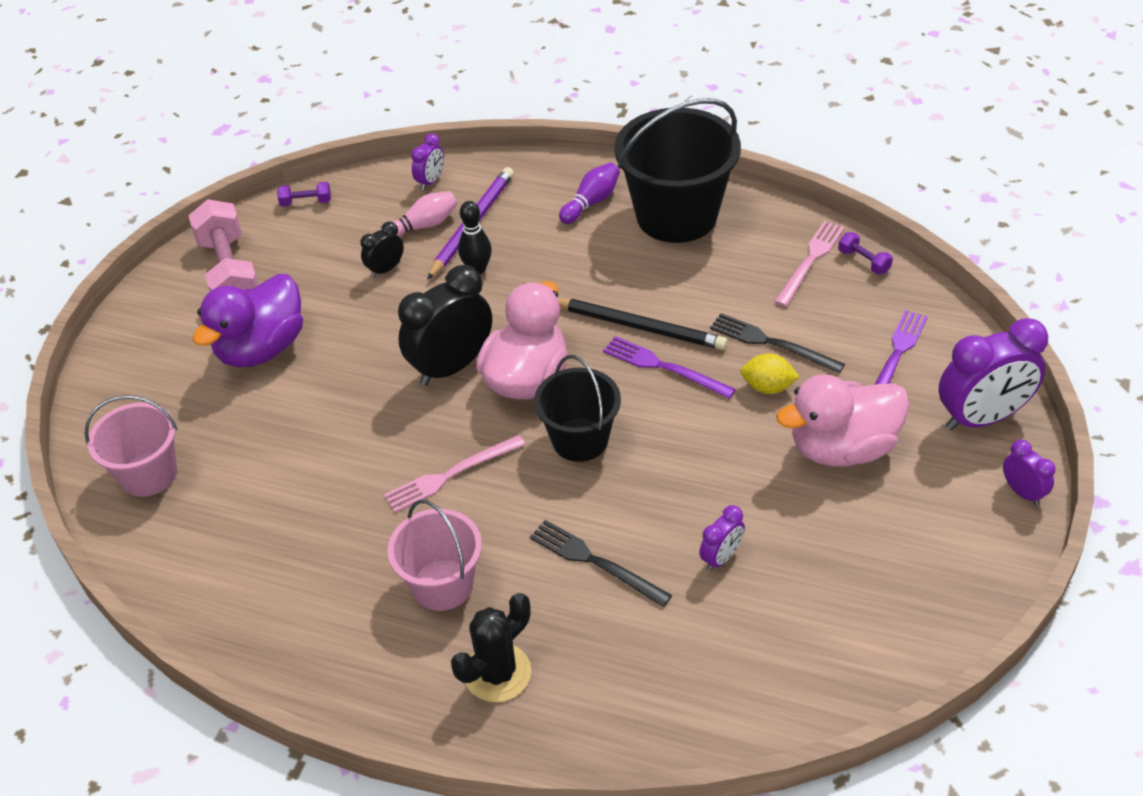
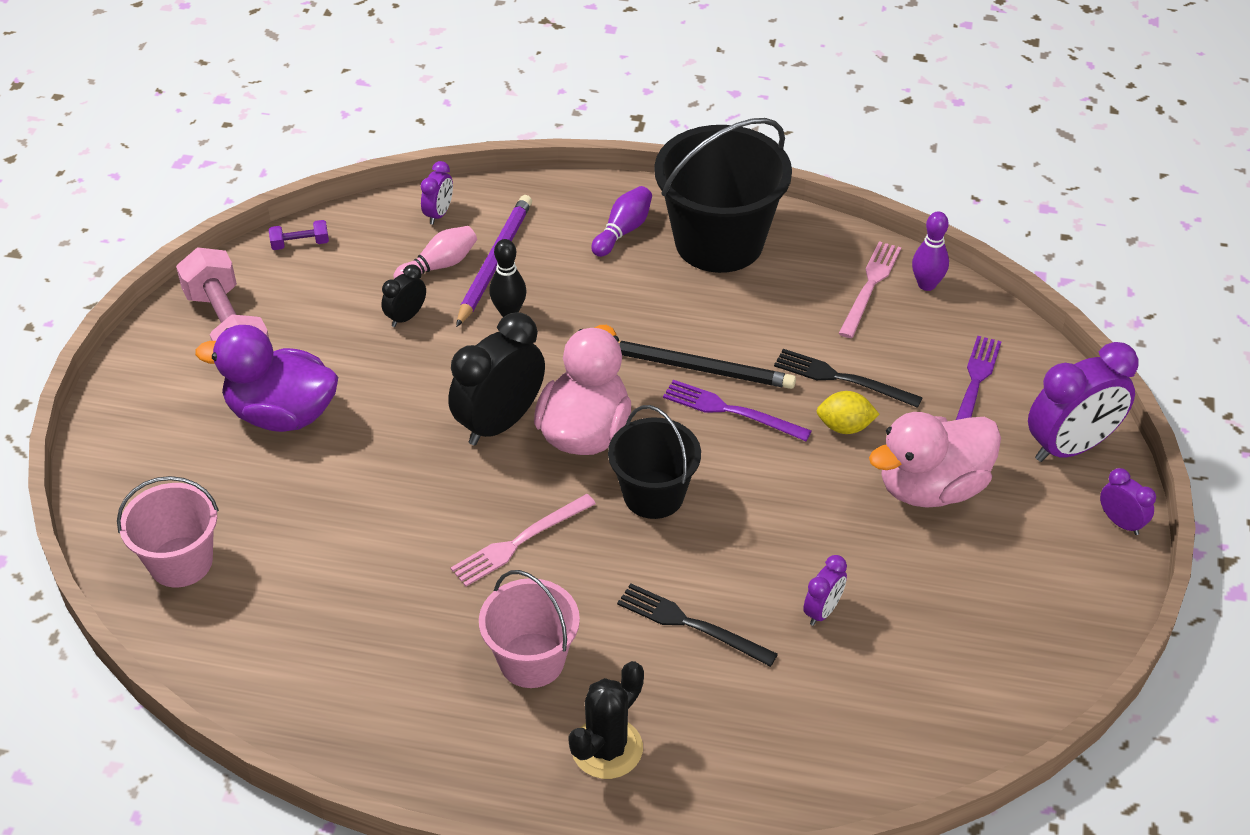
camera: 10 degrees left, 0 degrees up
purple duck [193,274,303,367] -> purple duck turned 75 degrees clockwise [195,325,338,432]
purple dumbbell [838,232,893,274] -> purple bowling pin [912,212,949,291]

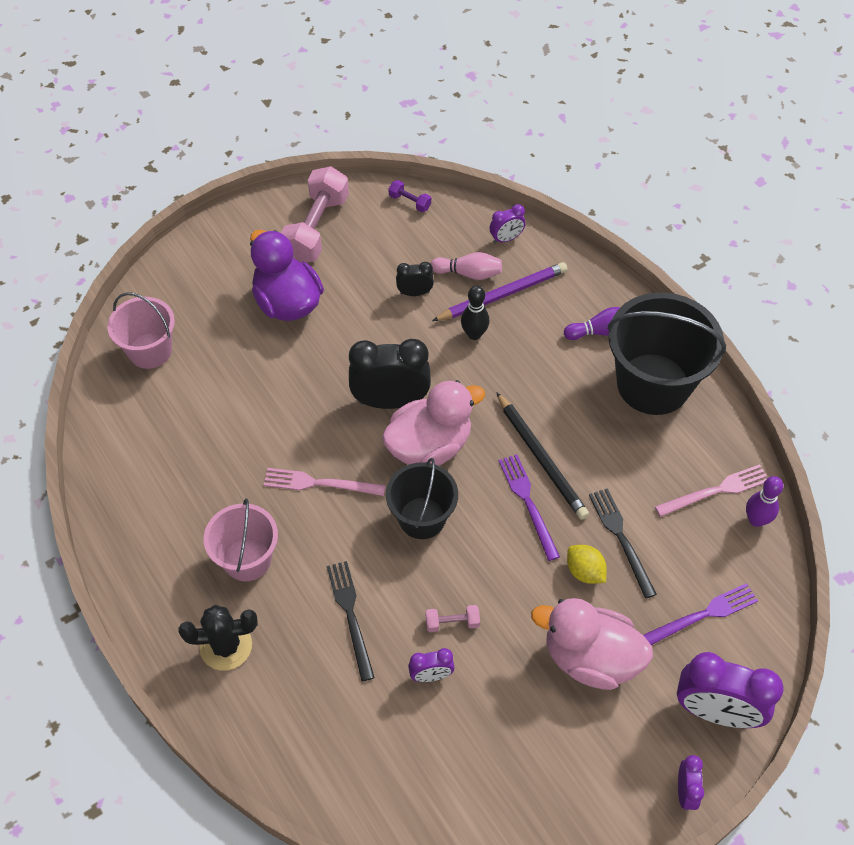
camera: 45 degrees right, 10 degrees up
none -> pink dumbbell [426,605,480,632]

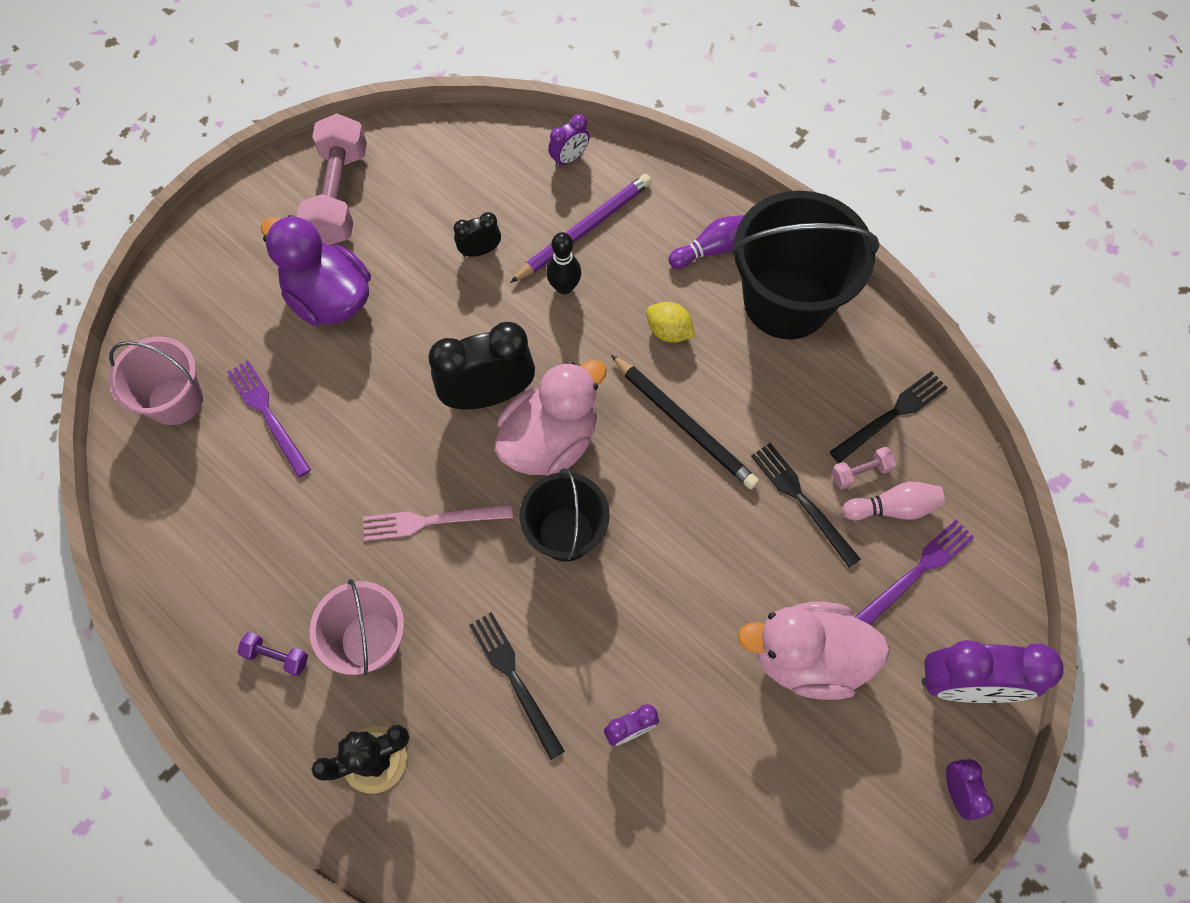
camera: 15 degrees left, 10 degrees up
purple dumbbell [389,180,431,212] -> purple dumbbell moved to [237,632,308,676]
pink dumbbell [426,605,480,632] -> pink dumbbell moved to [831,447,896,489]
pink bowling pin [431,252,502,280] -> pink bowling pin moved to [842,482,945,521]
purple fork [499,454,560,561] -> purple fork moved to [227,360,311,478]
yellow lemon [567,545,607,584] -> yellow lemon moved to [646,302,695,343]
pink fork [655,464,767,517] -> black fork [830,371,948,463]
purple bowling pin [746,476,784,527] -> none

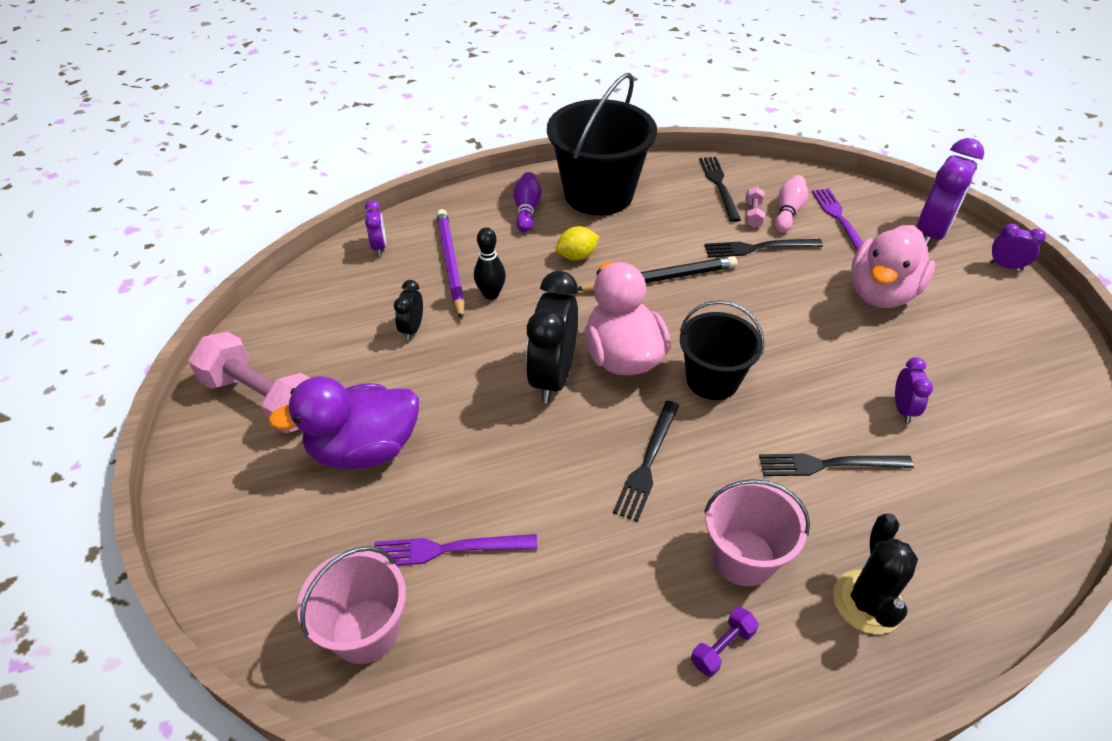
camera: 60 degrees left, 20 degrees down
pink fork [363,504,513,541] -> black fork [613,401,679,522]

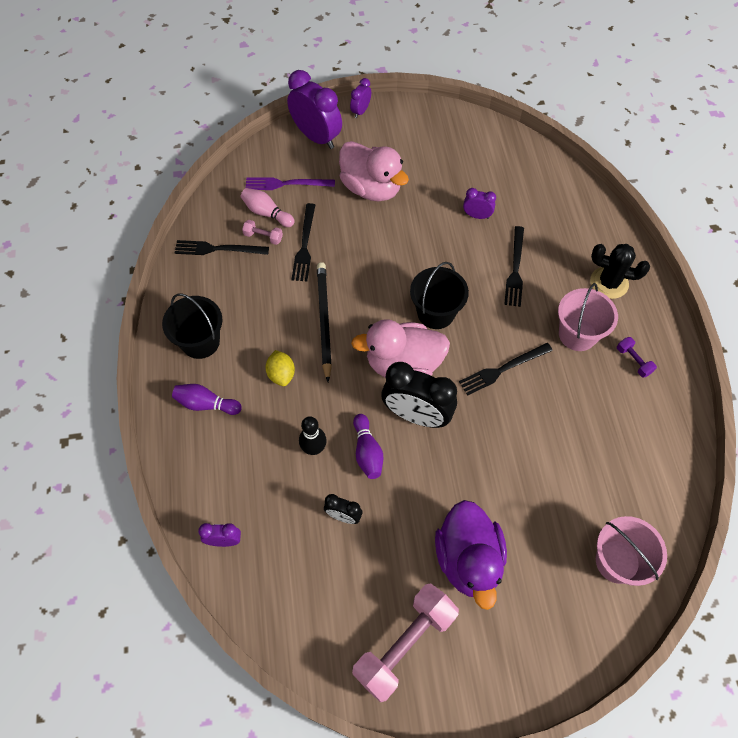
camera: 80 degrees left, 15 degrees up
purple fork [374,534,538,566] -> none
purple pencil [436,209,465,319] -> none
black bucket [547,73,657,215] -> black bucket [162,293,223,359], size x0.60
black fork [613,401,679,522] -> black fork turned 120 degrees clockwise [459,343,553,396]
none -> purple bowling pin [353,414,383,479]

